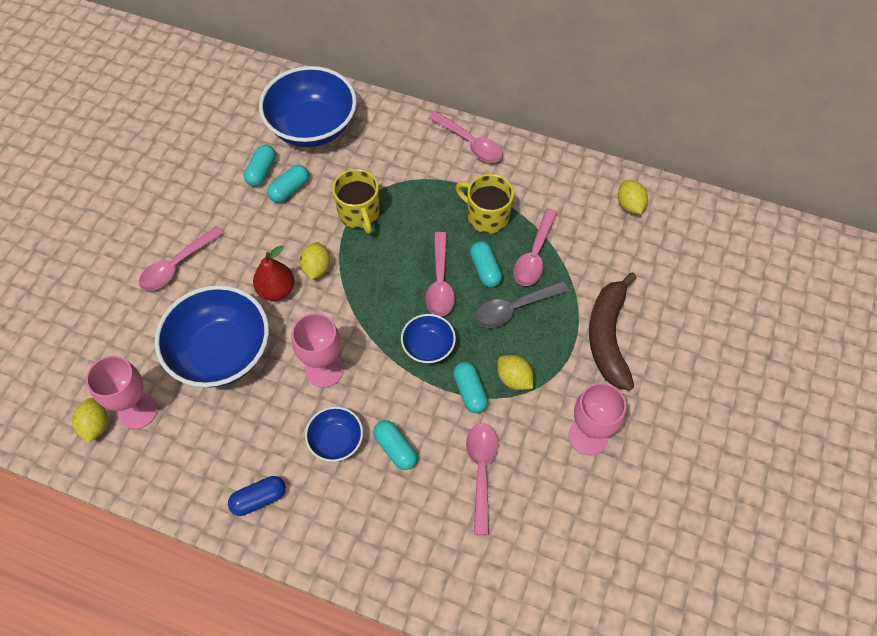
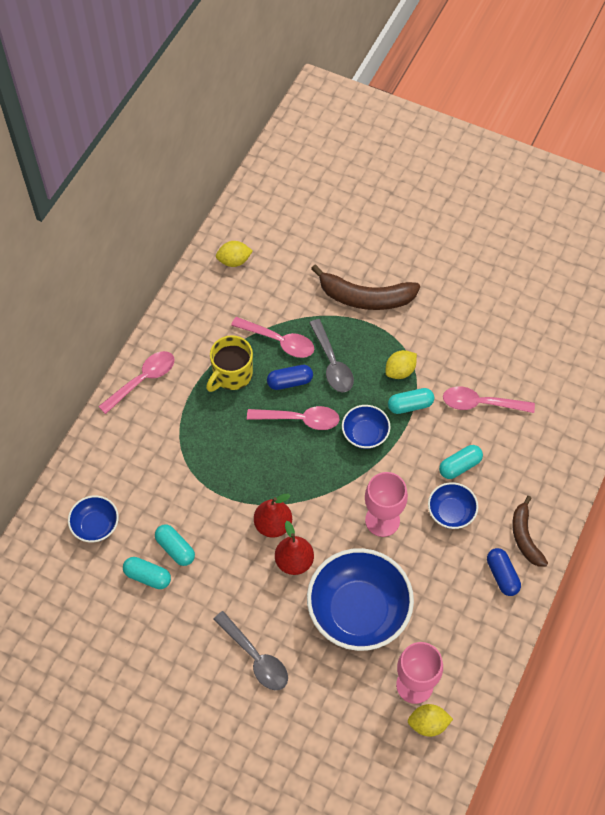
camera: 85 degrees left, 0 degrees up
pink spoon [139,226,224,291] -> grey spoon [213,611,288,690]
blue bowl [259,66,357,147] -> blue bowl [68,495,119,542], size x0.50
yellow lemon [300,242,330,280] -> red pear [254,494,292,538]
yellow mug [332,169,380,234] -> none
turquoise capsule [470,241,502,287] -> blue capsule [267,365,313,390]
pink goblet [569,383,626,456] -> none
none -> brown banana [512,496,548,567]

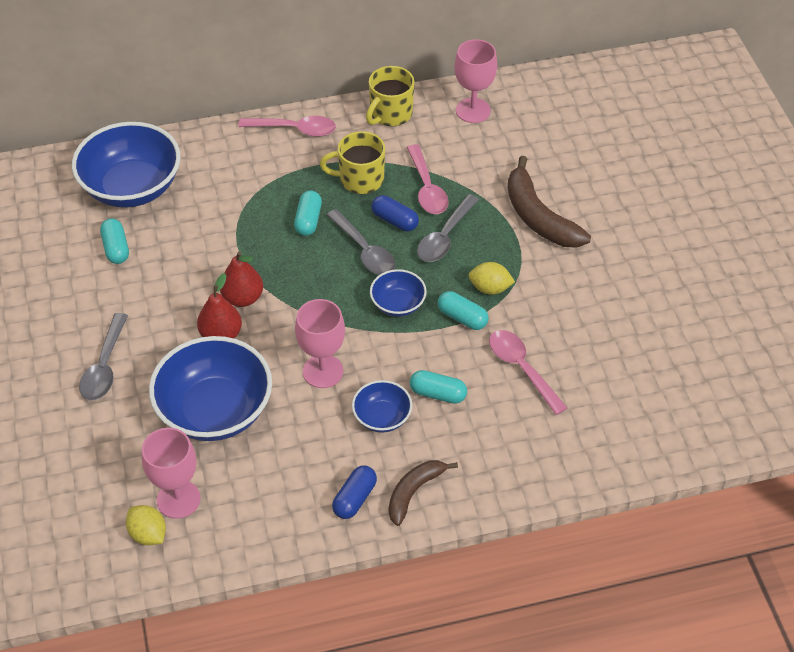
camera: 50 degrees right, 10 degrees down
blue bowl [68,495,119,542] -> blue bowl [72,122,180,208], size x2.01
turquoise capsule [155,525,195,566] -> turquoise capsule moved to [294,191,322,236]
yellow lemon [216,241,253,267] -> pink goblet [455,39,497,123]
pink spoon [247,406,340,430] -> grey spoon [327,209,396,275]
none -> yellow mug [366,66,414,126]

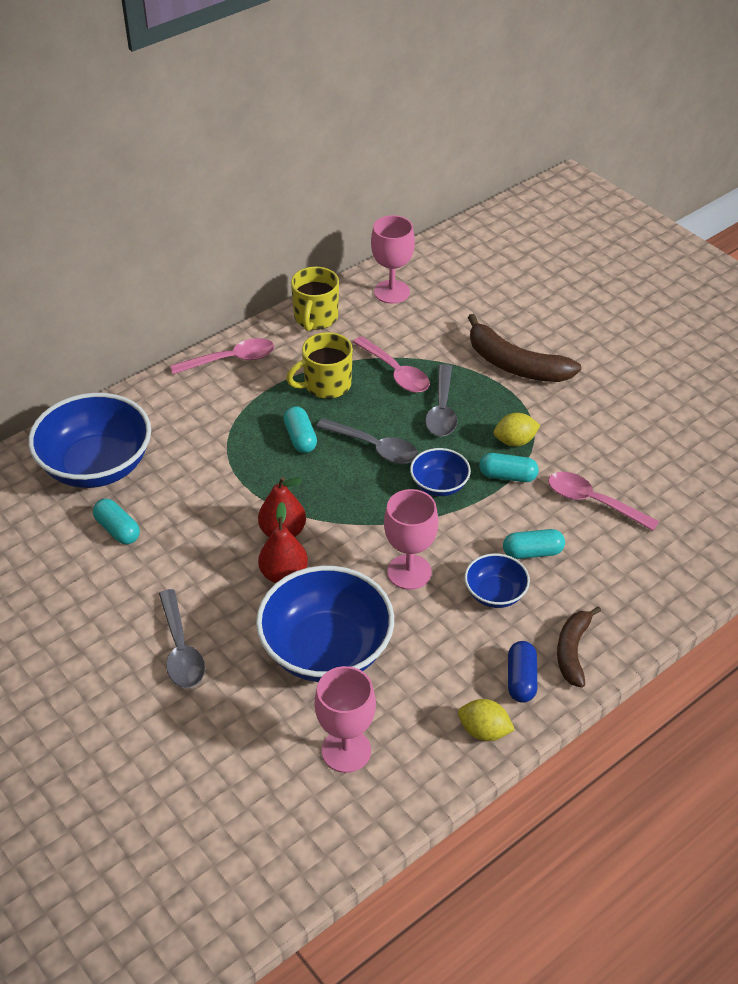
camera: 25 degrees left, 5 degrees down
yellow lemon [126,505,166,545] -> yellow lemon moved to [458,699,515,741]
blue capsule [371,195,419,231] -> none

